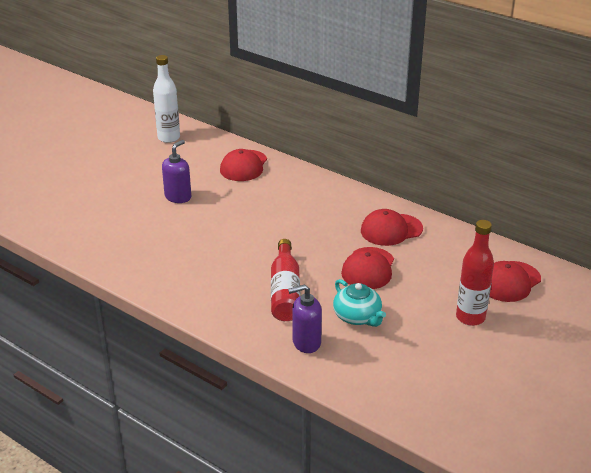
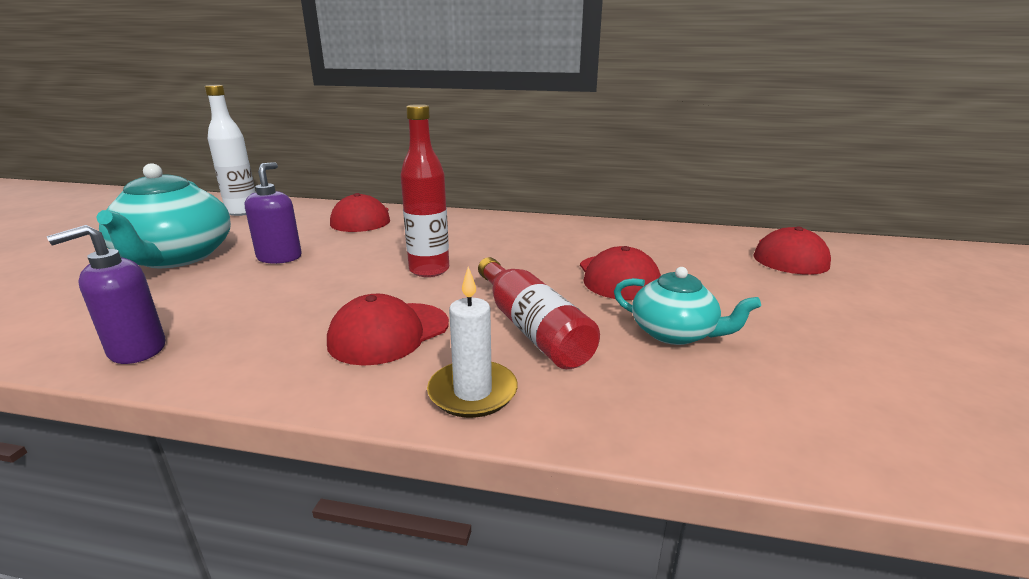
camera: 25 degrees left, 10 degrees down
purple soap dispenser [288,284,322,353] -> purple soap dispenser moved to [47,225,165,364]
red cap [361,209,423,246] -> red cap moved to [327,294,449,366]
red bottle [456,220,494,326] -> red bottle moved to [400,104,449,277]
none -> turquoise teapot [96,163,231,268]
none -> white candle [427,267,518,418]

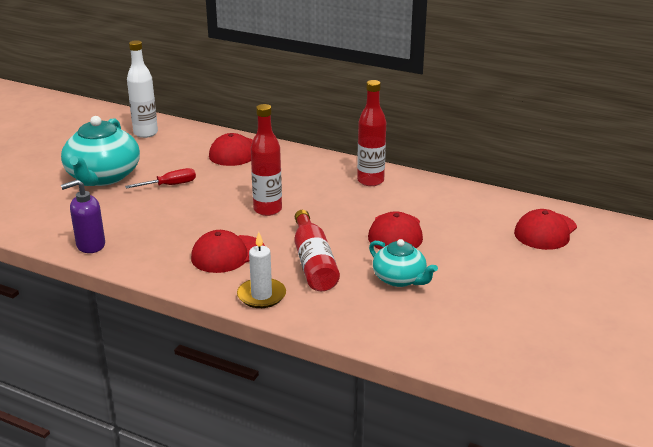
camera: 15 degrees right, 5 degrees up
purple soap dispenser [245,162,302,264] -> red screwdriver [125,168,196,188]
none -> red bottle [357,80,386,186]

